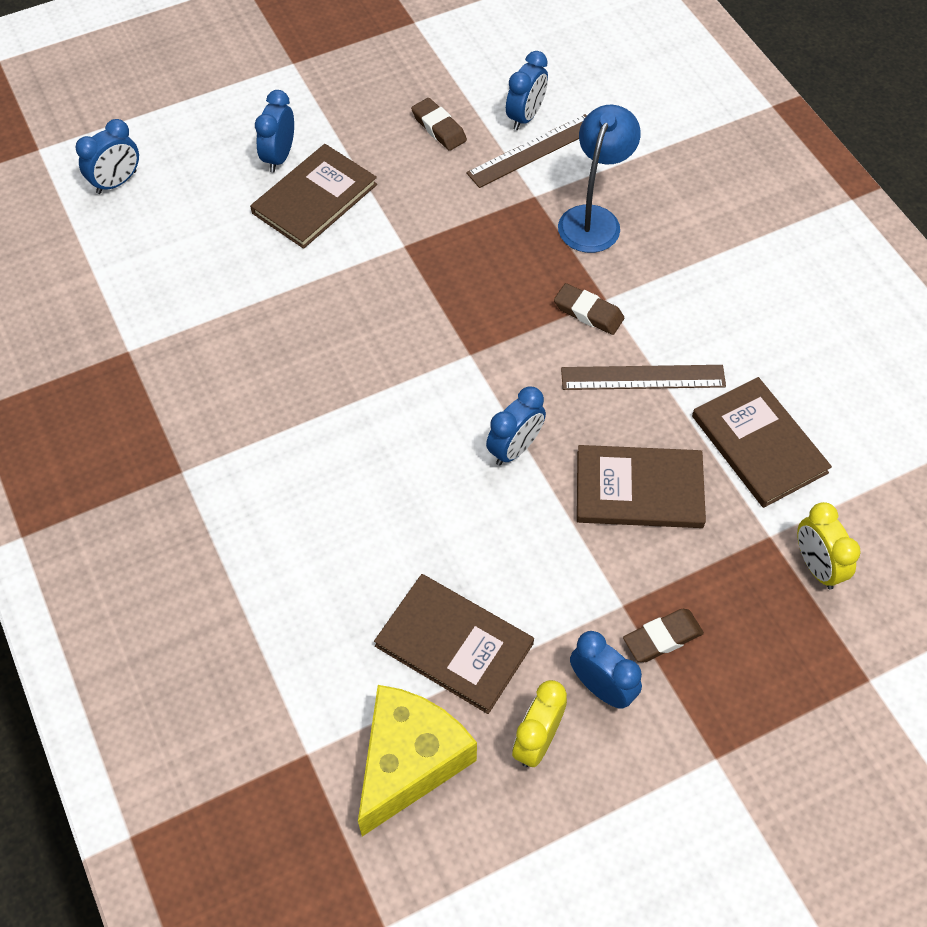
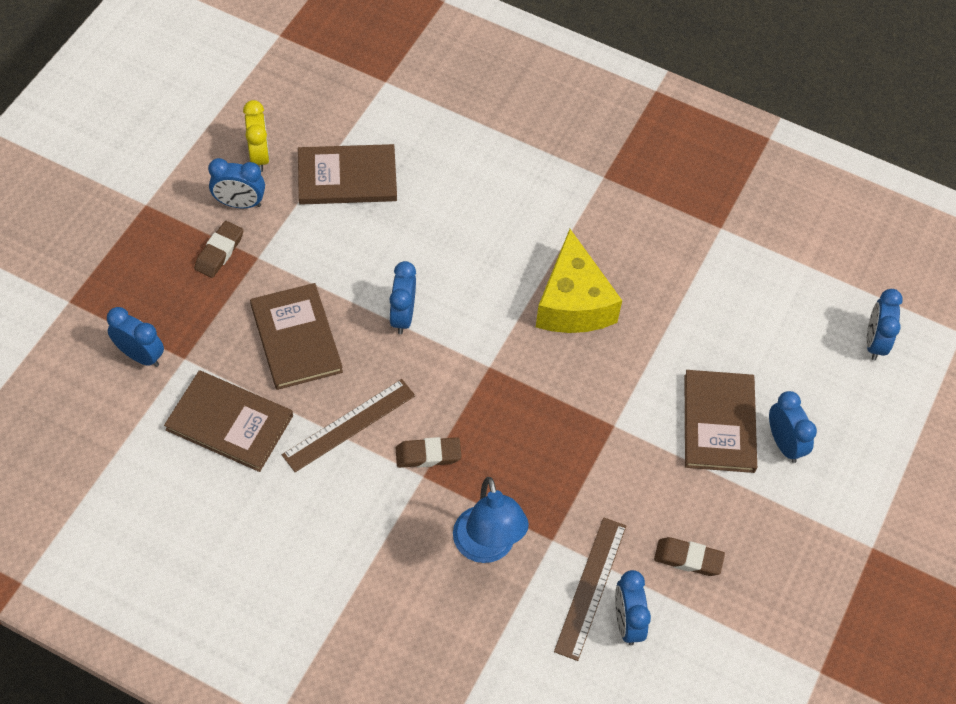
camera: 140 degrees right, 0 degrees up
yellow cheese [358,685,477,836] -> yellow cheese moved to [536,229,622,333]
brown book [577,445,706,528] -> brown book turned 75 degrees counterclockwise [250,283,343,390]
yellow clock [797,502,861,589] -> blue clock [107,307,164,367]

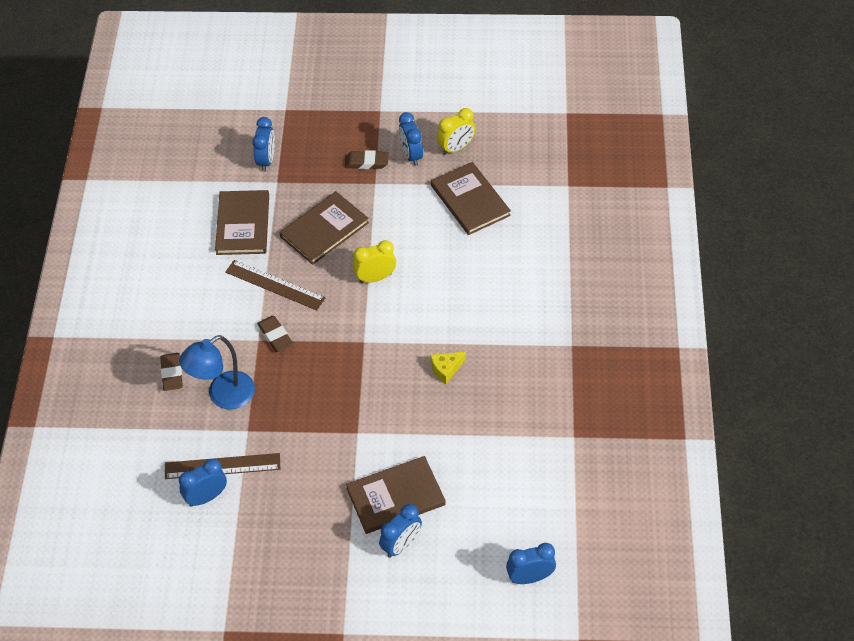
camera: 70 degrees right, 5 degrees down
blue clock [389,261,416,334] -> yellow clock [353,240,396,283]
yellow cheese [536,229,622,333] -> yellow cheese [430,352,466,384], size x0.45
brown eraser [654,537,725,576] -> brown eraser moved to [160,353,183,391]

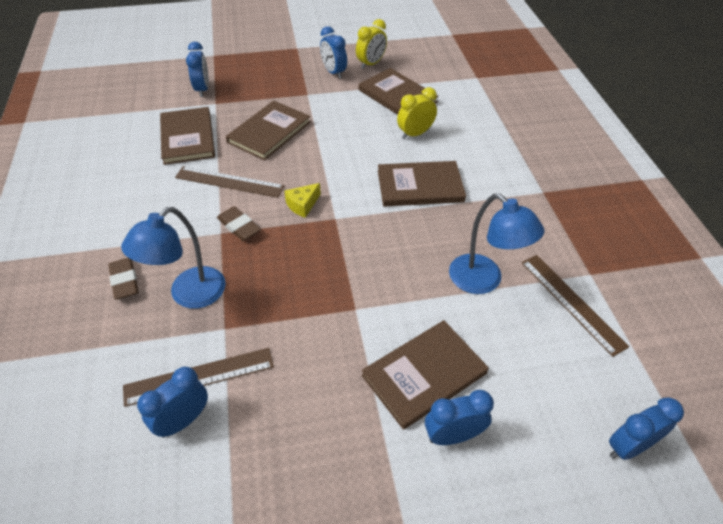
camera: 15 degrees left, 5 degrees down
brown eraser [345,150,389,169] -> none
yellow clock [353,240,396,283] -> yellow clock moved to [397,87,437,139]
blue clock [379,504,422,558] -> blue clock turned 135 degrees counterclockwise [425,390,494,445]
yellow cheese [430,352,466,384] -> yellow cheese moved to [284,183,321,218]
none -> brown book [378,161,466,206]
none -> blue lamp [449,193,545,294]
none -> brown ruler [521,255,629,357]

